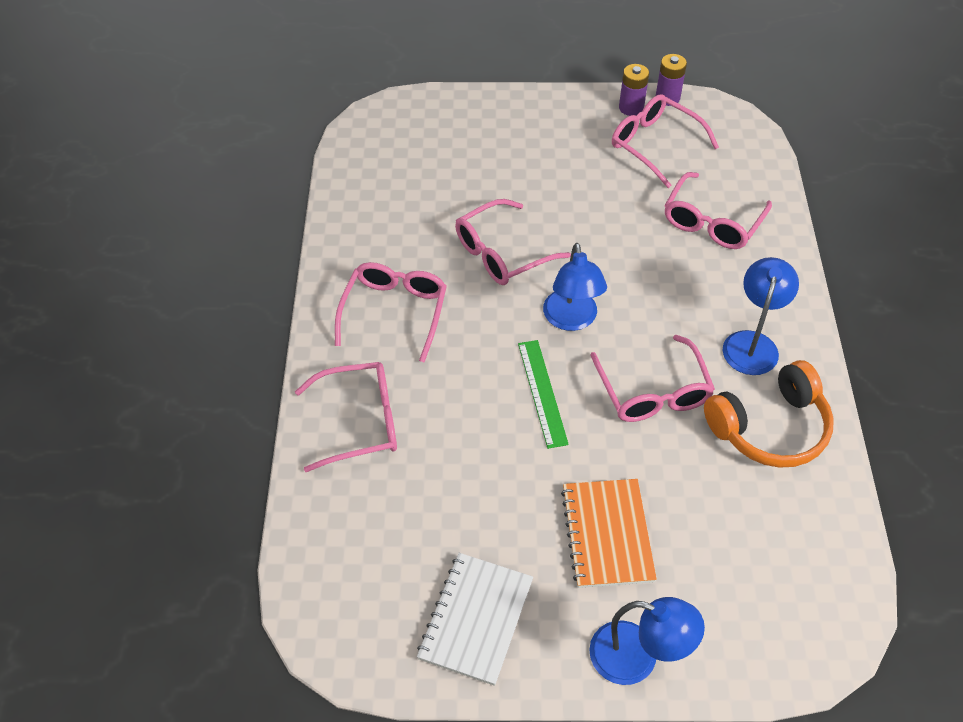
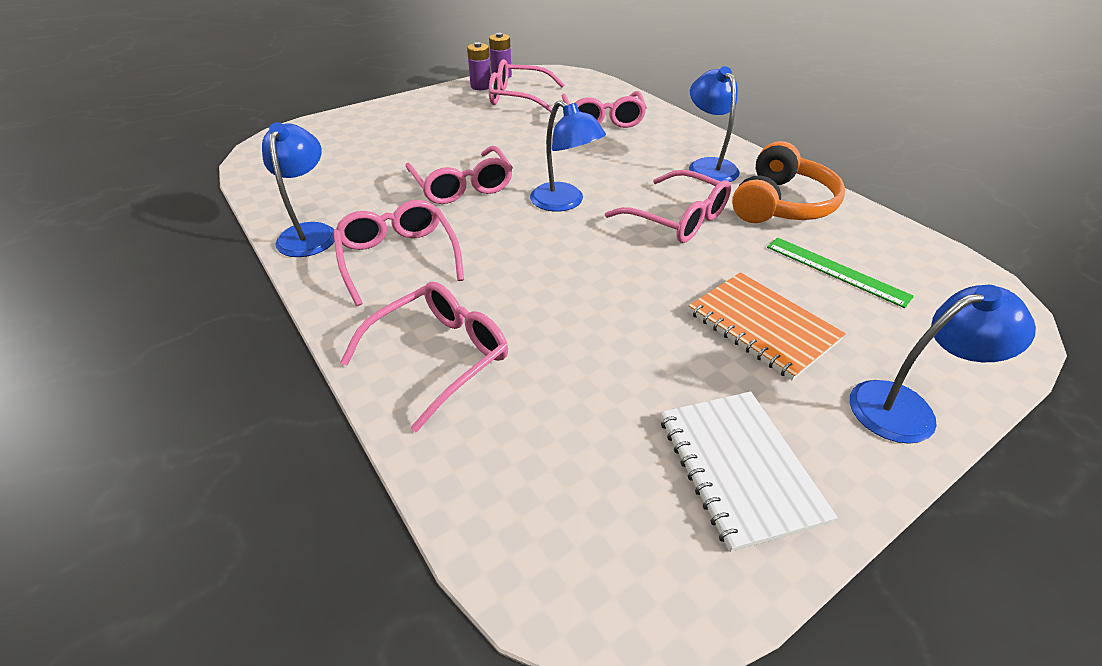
camera: 35 degrees left, 10 degrees down
pink glasses [455,199,571,285] -> pink glasses turned 45 degrees counterclockwise [405,146,513,204]
green ruler [518,340,569,449] -> green ruler moved to [767,238,914,308]
none -> blue lamp [262,122,334,257]

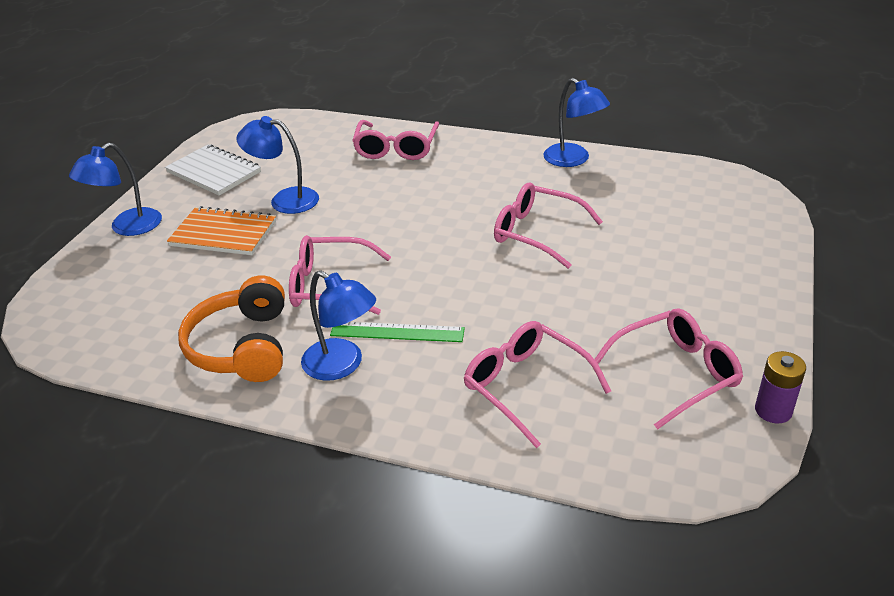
camera: 145 degrees right, 5 degrees down
pink glasses [334,200,464,306] -> none
purple battery [467,42,491,90] -> none
blue lamp [530,100,606,212] -> blue lamp moved to [236,116,319,214]
green ruler [767,238,914,308] -> green ruler moved to [330,322,465,342]

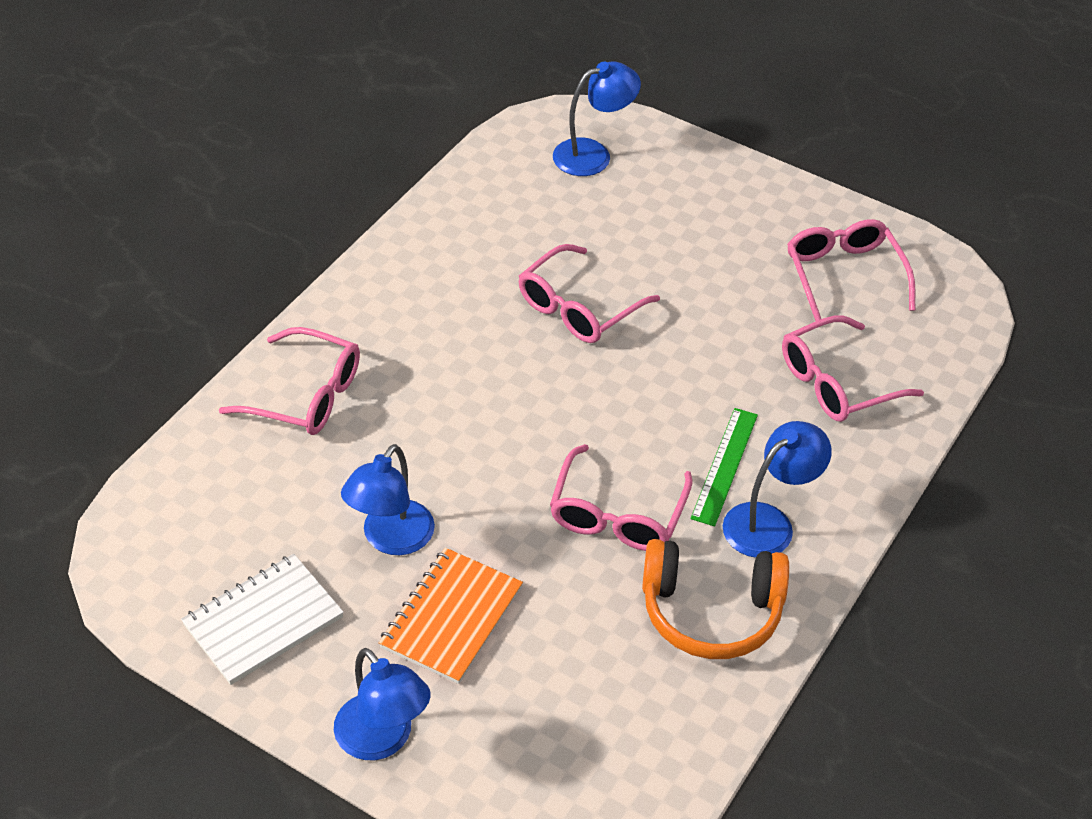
camera: 80 degrees left, 10 degrees up
blue lamp [543,78,610,167] -> blue lamp moved to [553,62,641,176]
purple battery [755,351,806,423] -> none

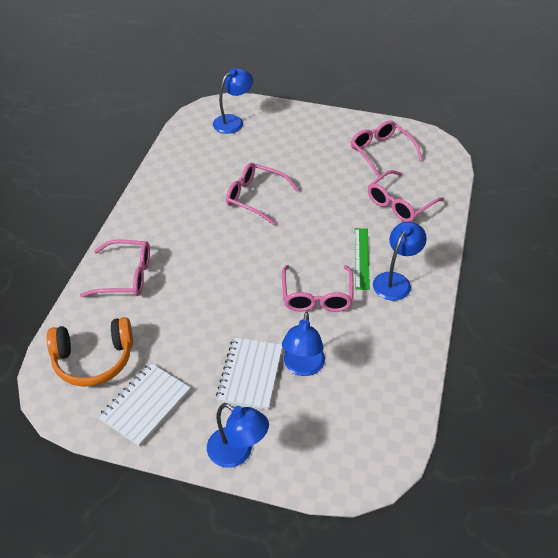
camera: 15 degrees left, 0 degrees up
blue lamp [341,444,435,555] -> blue lamp moved to [282,312,325,376]
orange notebook [379,548,523,684] -> white notebook [216,337,282,410]
pink glasses [519,244,660,343] -> pink glasses turned 90 degrees clockwise [226,163,299,225]
orange headphones [642,539,789,659] -> orange headphones moved to [47,317,133,387]

